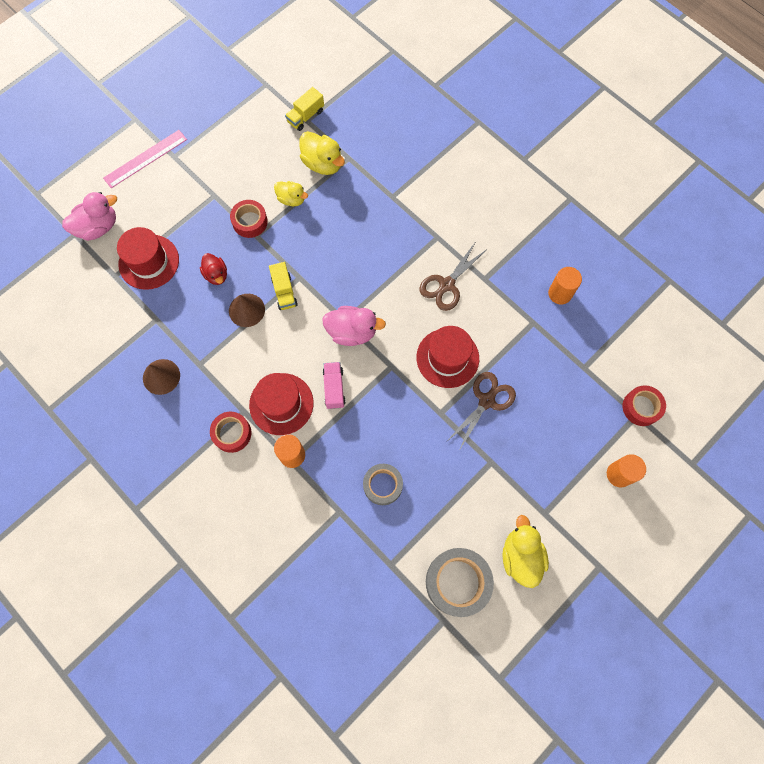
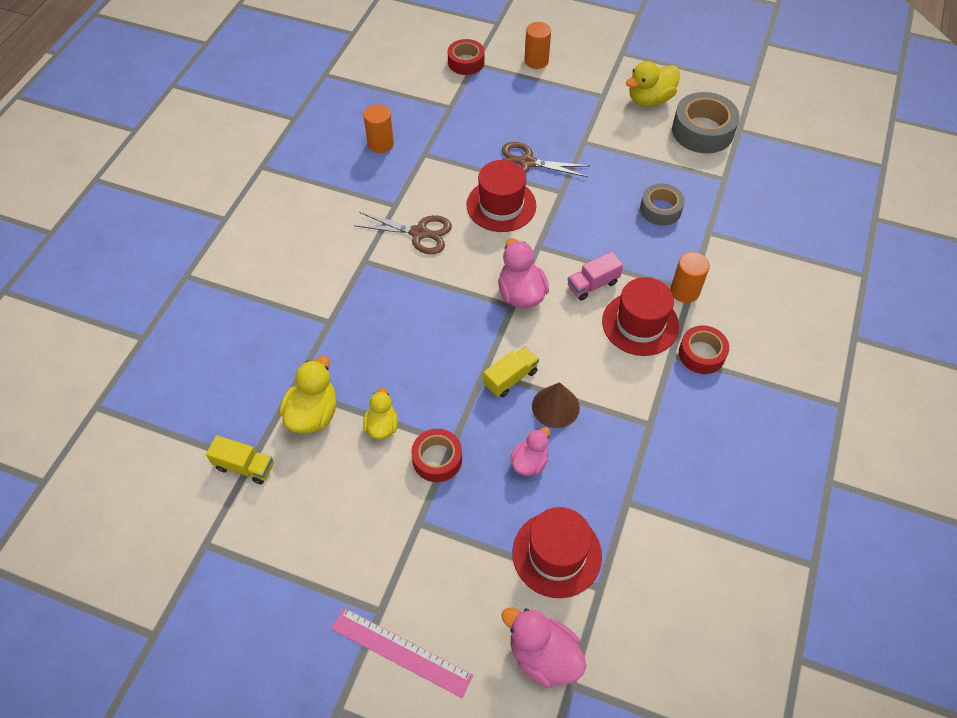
camera: 115 degrees left, 15 degrees down
brown cone [143,359,180,395] -> none
red duck [200,253,227,285] -> pink duck [510,427,550,476]

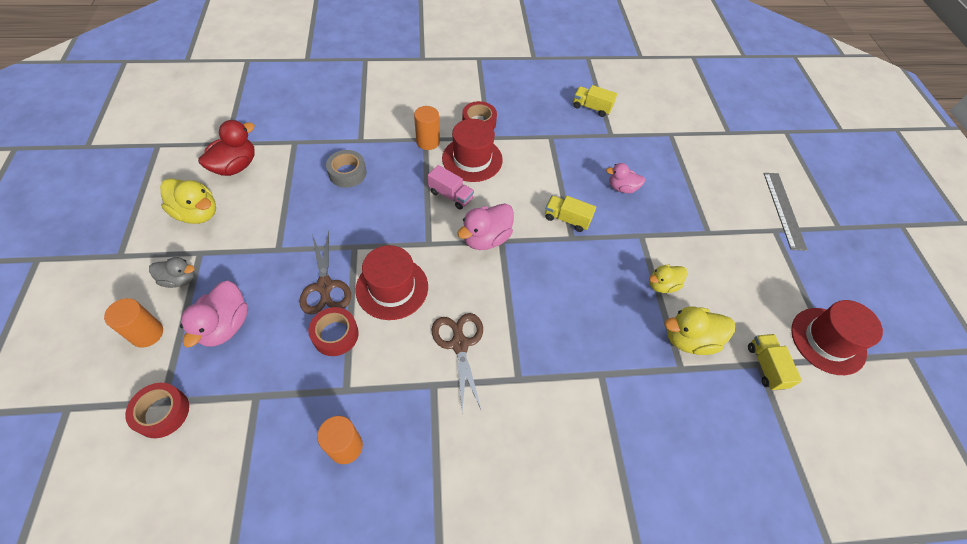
camera: 120 degrees left, 0 degrees up
pink ruler [332,608,473,698] -> grey ruler [763,173,807,251]
red tape [411,429,462,482] -> red tape moved to [308,307,359,356]
pink duck [501,608,586,688] -> pink duck moved to [180,281,248,347]
red hat [512,507,602,598] -> red hat moved to [791,300,883,375]
brown cone [532,382,580,428] -> none
grey tape [672,92,740,154] -> red duck [198,120,255,176]
none -> grey duck [149,257,195,288]
none -> yellow truck [573,85,617,117]

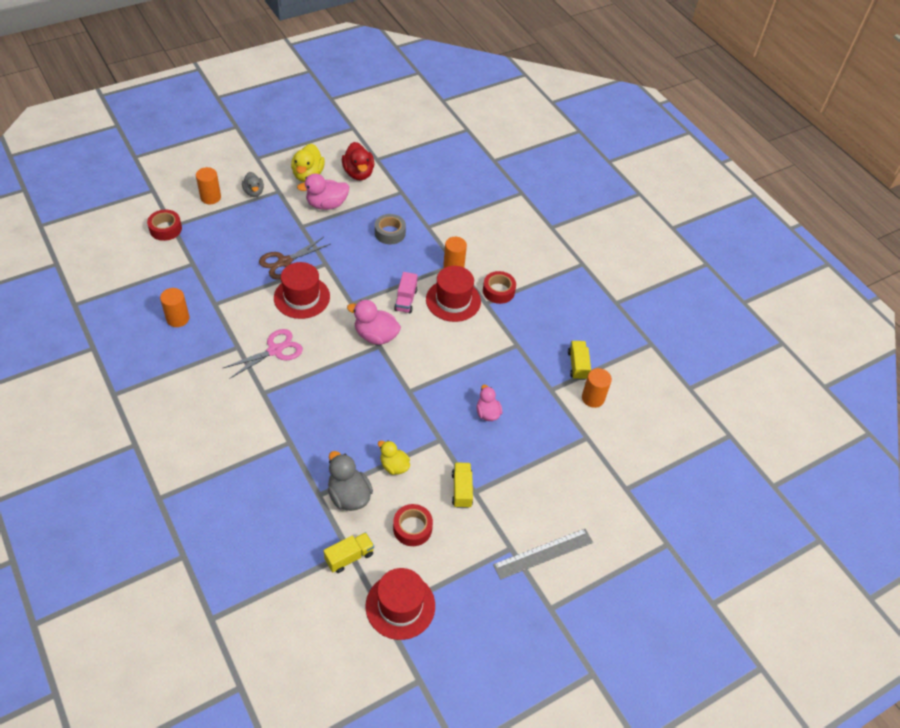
camera: 65 degrees right, 5 degrees down
pink duck [180,281,248,347] -> pink duck moved to [297,173,349,210]
red duck [198,120,255,176] -> red duck turned 60 degrees clockwise [342,142,374,180]
red tape [308,307,359,356] -> red tape moved to [393,504,433,546]
brown scissors [432,313,483,411] -> pink scissors [223,329,303,379]
yellow truck [545,196,596,232] -> yellow truck moved to [452,463,473,508]
yellow duck [665,306,735,355] -> grey duck [328,451,373,511]
none -> orange cylinder [582,368,612,408]

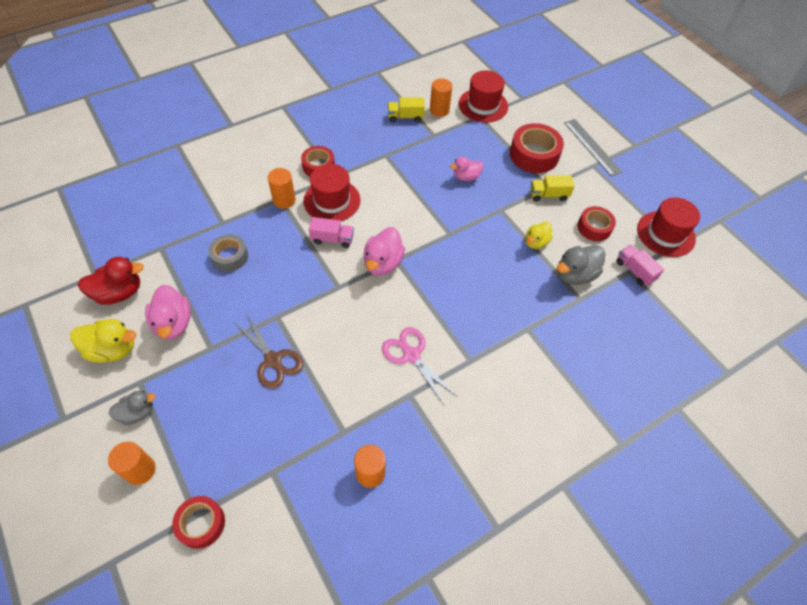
camera: 90 degrees left, 5 degrees up
red hat [274,262,330,319] -> red hat moved to [459,70,508,123]
yellow truck [324,532,374,573] -> pink truck [616,245,664,286]
none -> red tape [510,123,564,173]

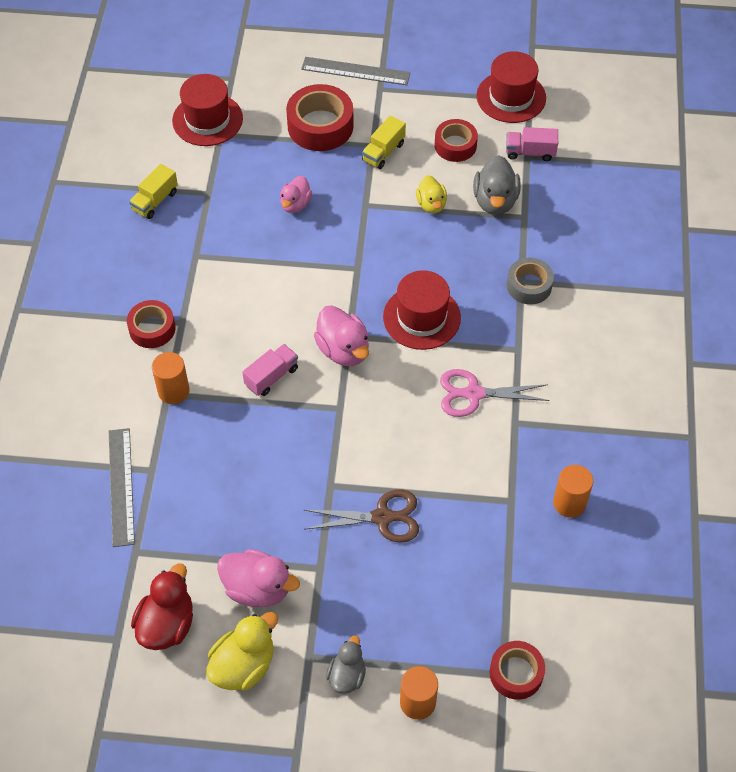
camera: 50 degrees left, 0 degrees up
grey tape [208,234,248,272] -> grey tape moved to [507,258,554,304]
red hat [303,164,360,221] -> red hat moved to [383,270,461,350]
orange cylinder [430,78,452,117] -> none
none -> grey ruler [109,428,135,547]

